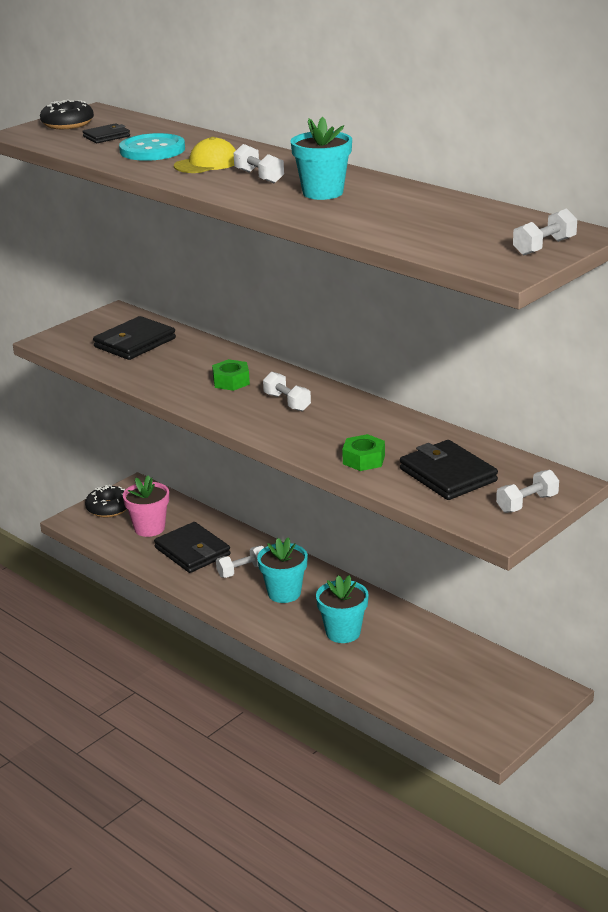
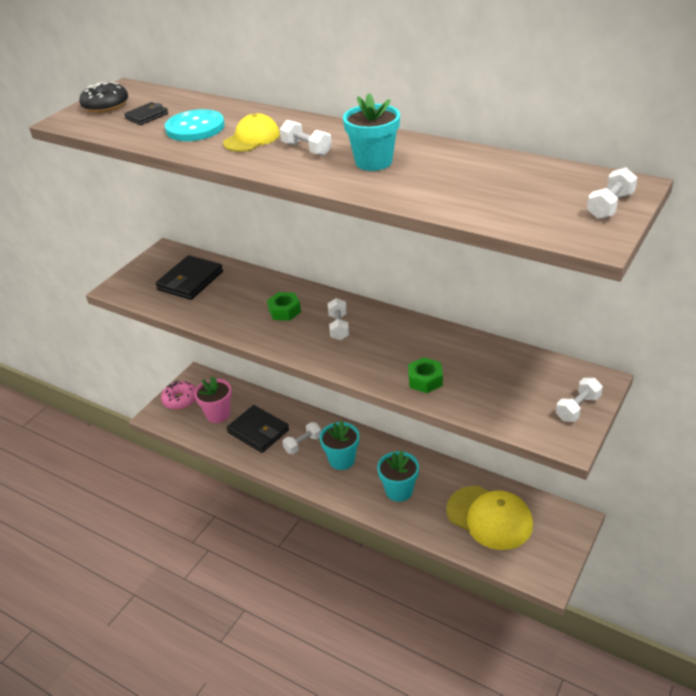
camera: 10 degrees left, 10 degrees up
black donut [85,485,127,517] -> pink donut [161,381,196,410]
white dumbbell [263,372,311,411] -> white dumbbell turned 45 degrees clockwise [328,298,349,340]
black wallet [400,440,498,500] -> none
none -> yellow cap [446,486,533,550]

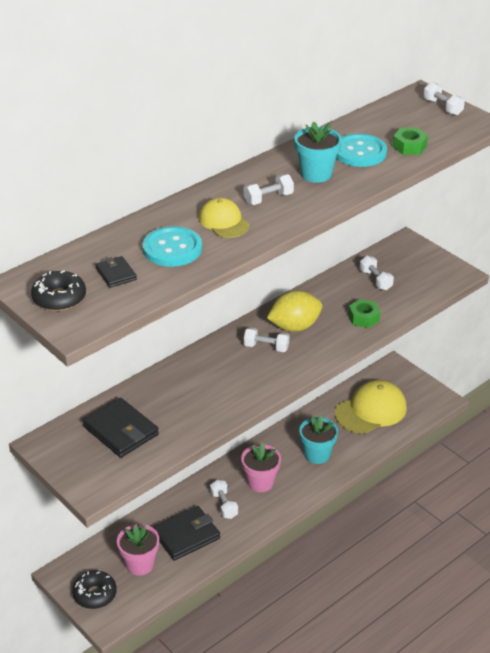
camera: 75 degrees left, 0 degrees up
pink donut [161,381,196,410] -> black donut [72,571,117,609]
green nut [267,292,301,321] -> green nut moved to [393,128,428,155]
turquoise flower pot [320,421,359,470] -> pink flower pot [241,442,281,492]
white dumbbell [556,378,603,422] -> white dumbbell moved to [360,256,394,290]
none -> yellow lemon [267,290,322,332]
none -> turquoise button [336,133,387,167]

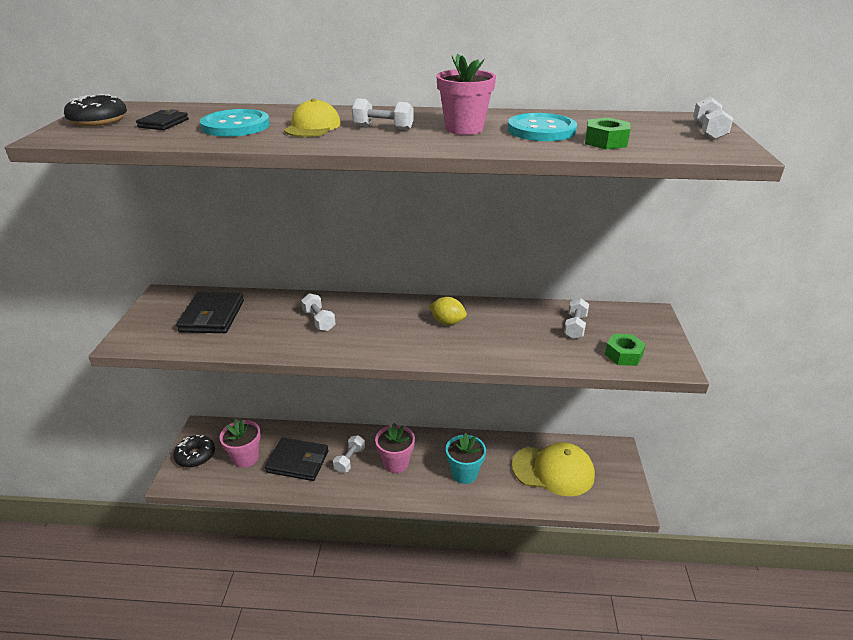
camera: 45 degrees right, 5 degrees down
white dumbbell [244,327,289,352] -> white dumbbell moved to [301,293,336,331]
yellow lemon [267,290,322,332] -> yellow lemon [429,297,467,325], size x0.63
turquoise flower pot [294,122,341,183] -> pink flower pot [436,54,496,135]
green nut [348,299,380,328] -> green nut moved to [605,334,646,366]

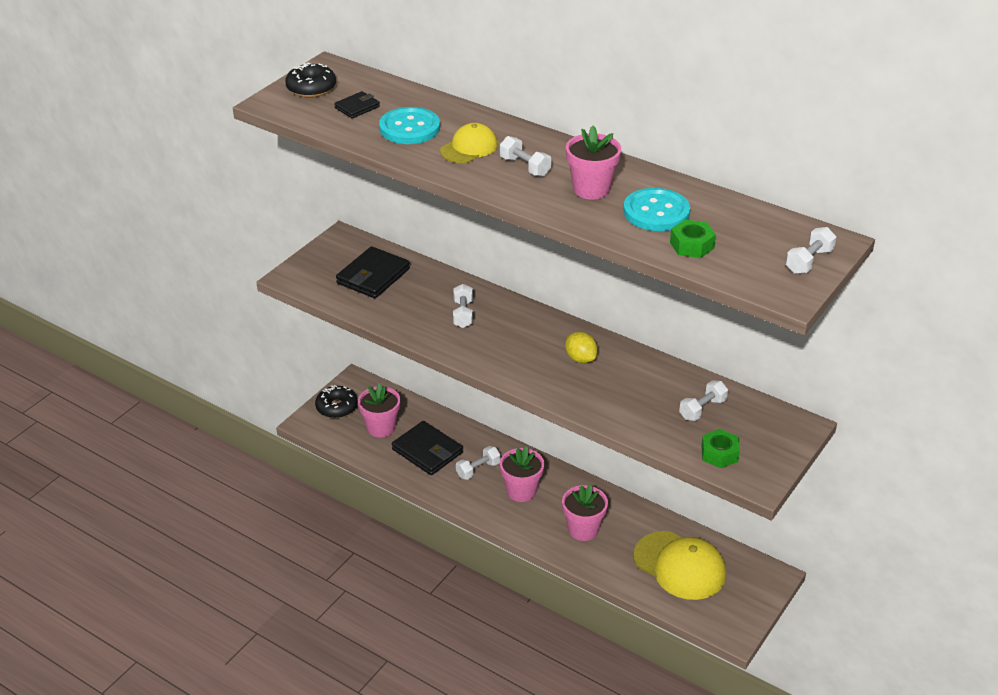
camera: 30 degrees right, 5 degrees up
turquoise flower pot [446,433,486,484] -> pink flower pot [562,484,608,541]

